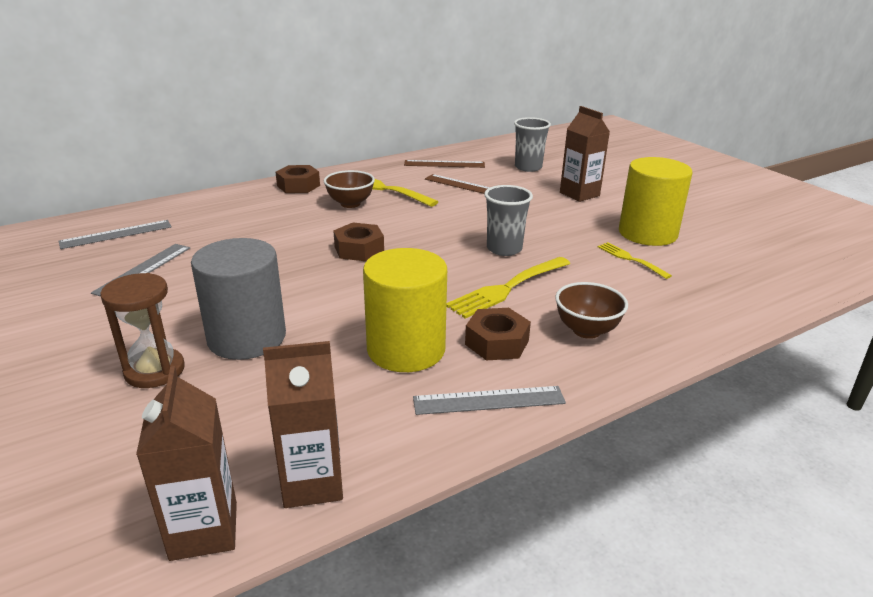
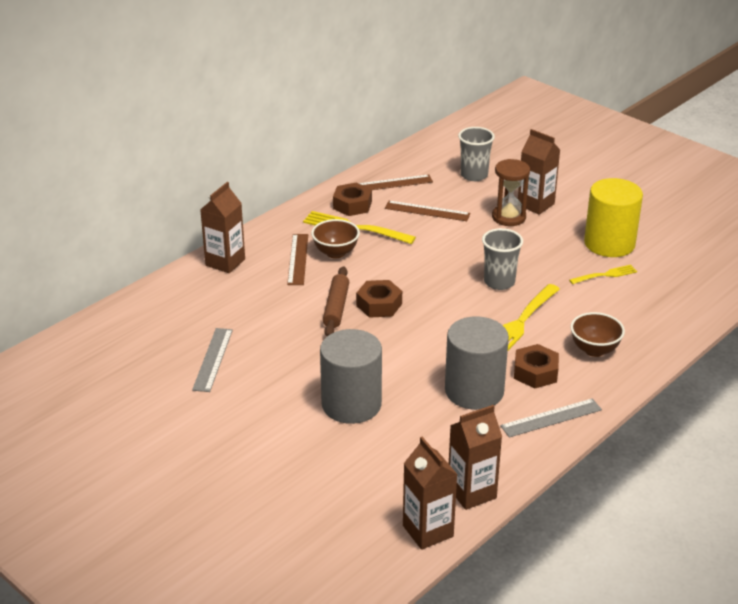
camera: 15 degrees left, 5 degrees up
grey ruler [58,220,172,249] -> none
brown hourglass [100,273,185,388] -> brown hourglass moved to [492,159,530,226]
brown nut [275,165,320,193] -> brown nut moved to [333,182,372,216]
yellow cylinder [363,248,447,372] -> grey cylinder [445,316,509,410]
yellow fork [598,242,672,279] -> yellow fork turned 120 degrees clockwise [569,265,637,284]
none -> brown carton [200,182,245,273]
none -> brown ruler [287,234,308,285]
none -> brown rolling pin [323,267,349,336]

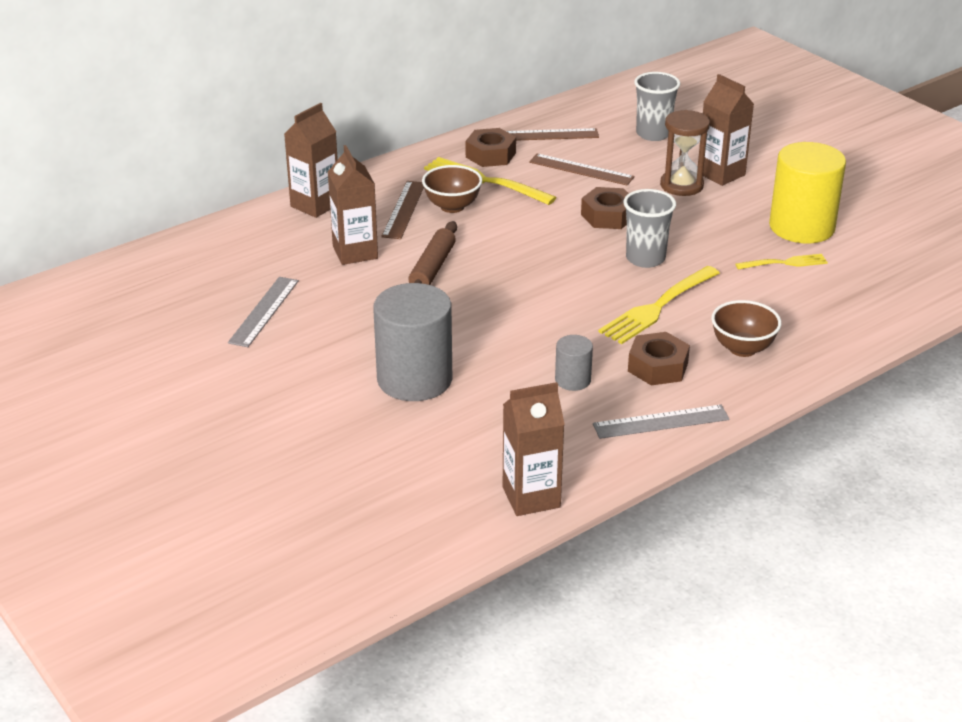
camera: 10 degrees right, 0 degrees up
brown nut [356,280,402,318] -> brown nut moved to [581,187,629,229]
brown carton [403,437,458,550] -> brown carton moved to [328,145,378,265]
grey cylinder [445,316,509,410] -> grey cylinder [555,335,593,391], size x0.48

